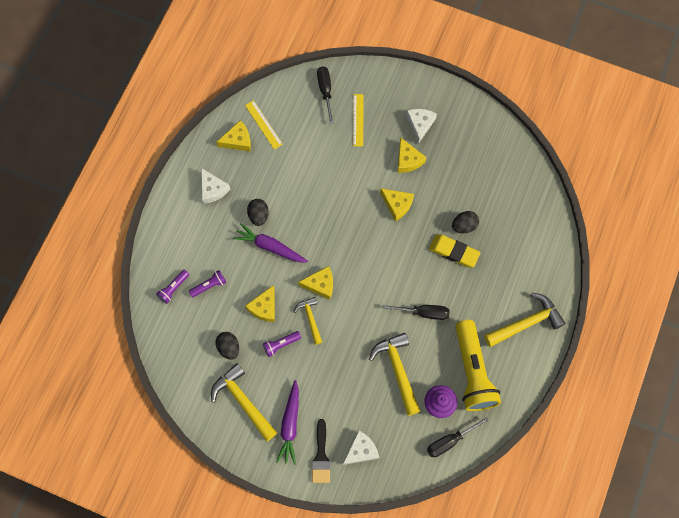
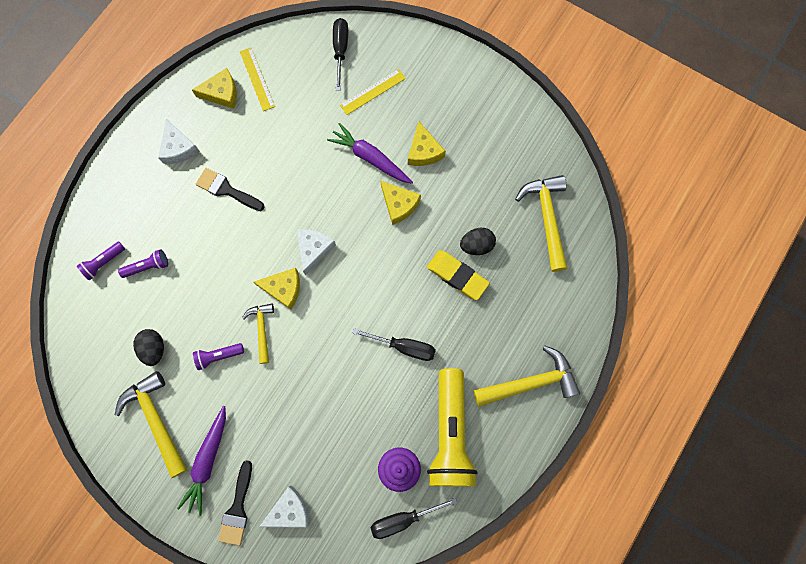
camera: 10 degrees right, 5 degrees up
purple carrot [233,223,308,263] -> purple carrot moved to [327,123,413,184]
yellow cheese [245,285,275,322] -> none
black egg [247,199,269,226] -> black brush [196,168,265,211]
yellow ruler [353,94,364,146] -> yellow ruler turned 45 degrees clockwise [340,69,406,115]
yellow hammer [369,333,420,416] -> yellow hammer moved to [515,175,568,272]
white cheese [406,109,437,144] -> white cheese moved to [297,229,336,275]

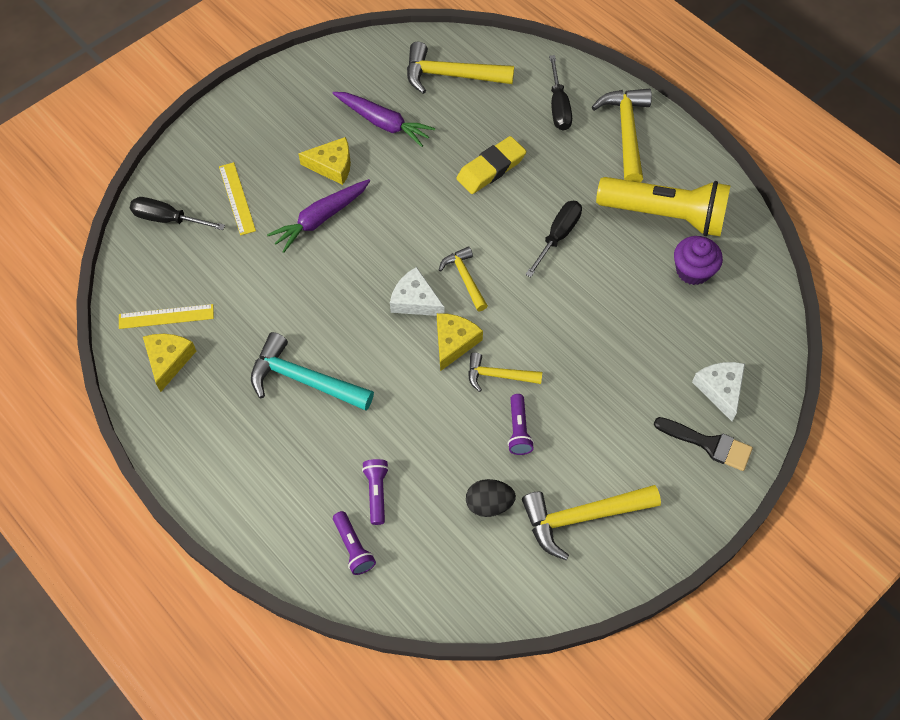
camera: 75 degrees left, 15 degrees down
white cheese [158,119,200,164] -> none
purple carrot [177,406,226,516] -> purple carrot moved to [333,92,435,147]
black brush [196,168,265,211] -> turquoise hammer [251,332,374,411]
black screwdriver [370,497,457,539] -> black screwdriver moved to [549,55,572,131]
yellow cheese [381,181,421,225] -> none
black egg [460,228,496,255] -> none
none -> yellow hammer [439,246,488,311]

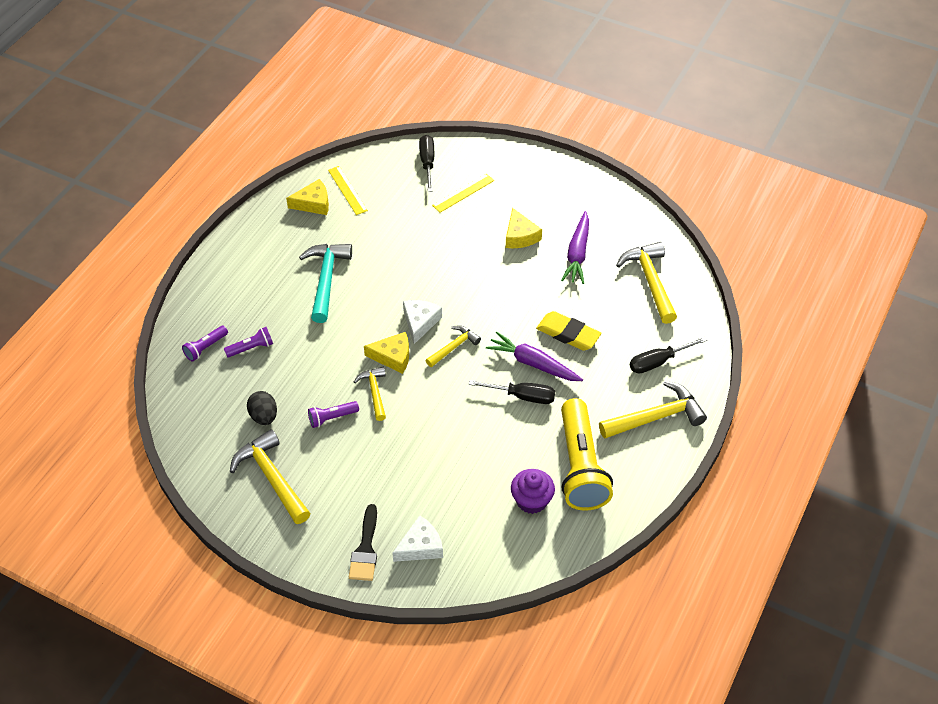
camera: 70 degrees right, 10 degrees down
purple carrot [267,179,370,253] -> purple carrot moved to [486,332,583,381]

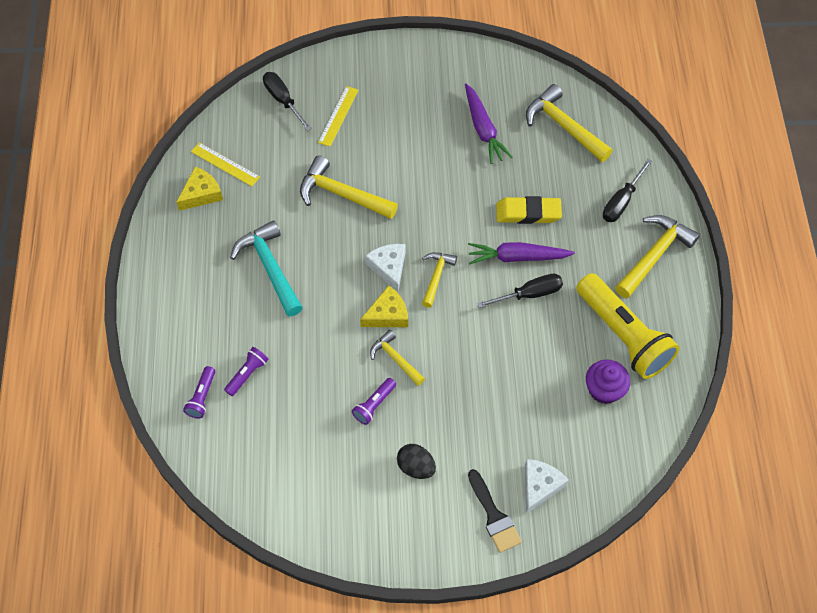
camera: 30 degrees left, 10 degrees up
yellow hammer [230,429,311,524] -> yellow hammer moved to [300,155,398,219]
black egg [247,391,277,425] -> black egg moved to [397,444,436,479]
yellow cheese [506,208,542,248] -> none

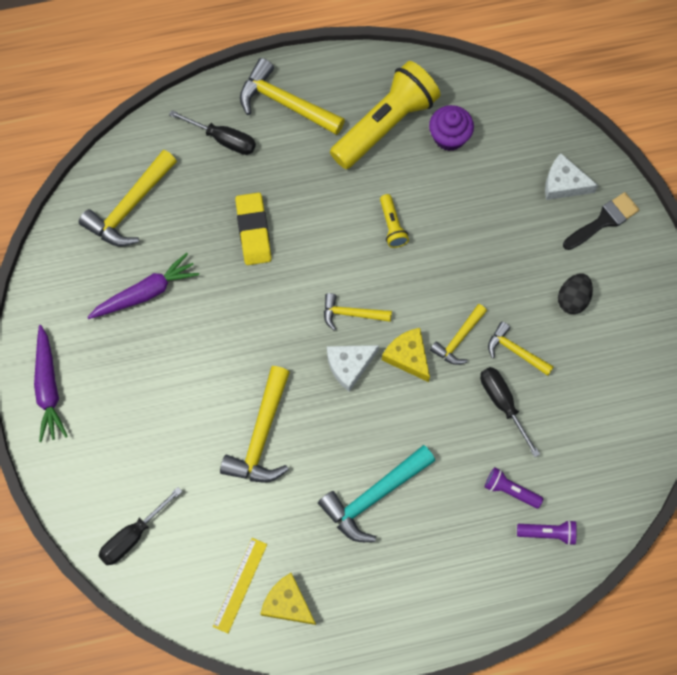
camera: 100 degrees left, 10 degrees up
yellow ruler [318,86,359,147] -> none
purple flashlight [352,378,396,425] -> yellow hammer [488,322,554,376]
purple carrot [468,242,575,265] -> purple carrot moved to [34,325,68,442]
black screwdriver [477,274,563,308] -> black screwdriver moved to [480,367,540,457]
none -> yellow flashlight [380,194,409,248]

